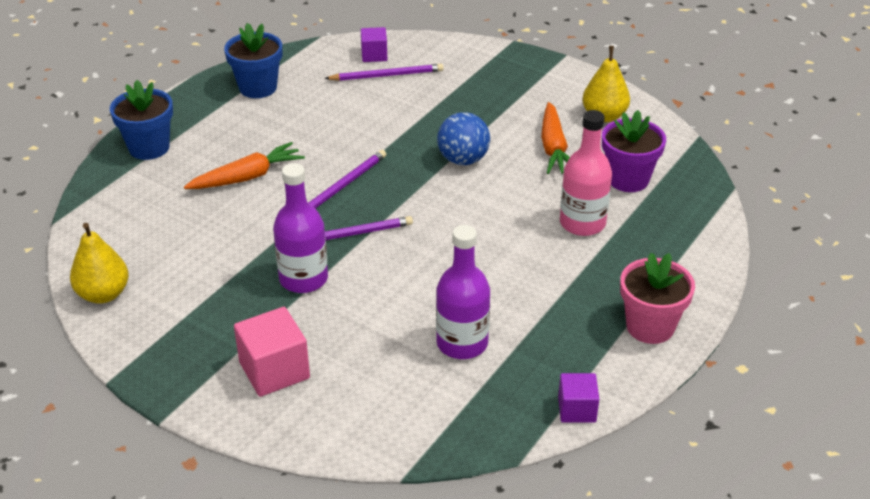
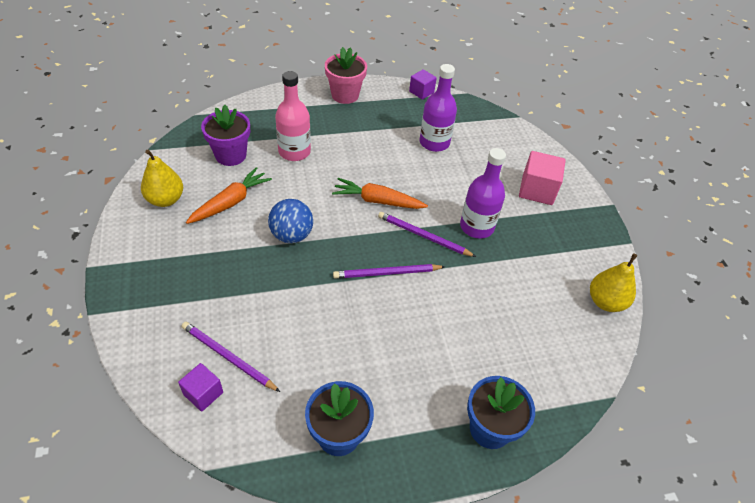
camera: 140 degrees left, 10 degrees up
orange carrot [184,142,305,189] -> orange carrot moved to [332,178,428,209]

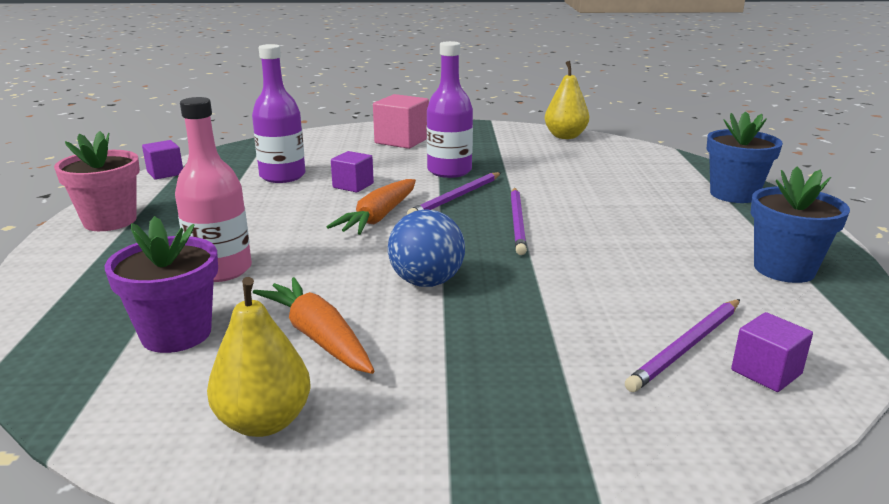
camera: 75 degrees left, 25 degrees down
none -> purple cube [331,151,374,192]

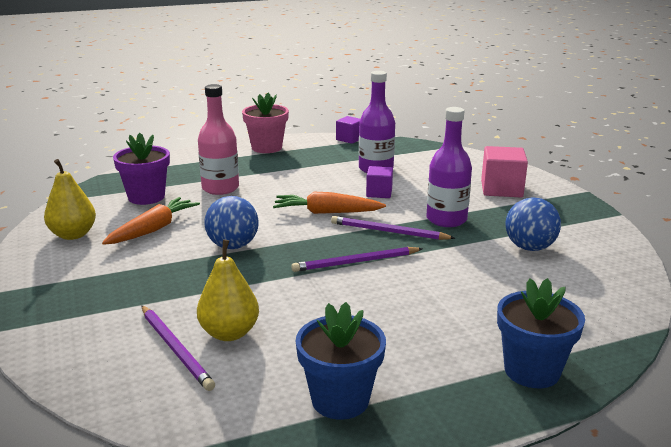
camera: 70 degrees right, 0 degrees up
yellow pear [545,61,589,139] -> yellow pear moved to [197,240,259,341]
purple pencil [625,299,740,392] -> purple pencil turned 150 degrees counterclockwise [141,305,215,391]
purple cube [731,312,813,392] -> none
none -> blue ball [505,197,561,251]

